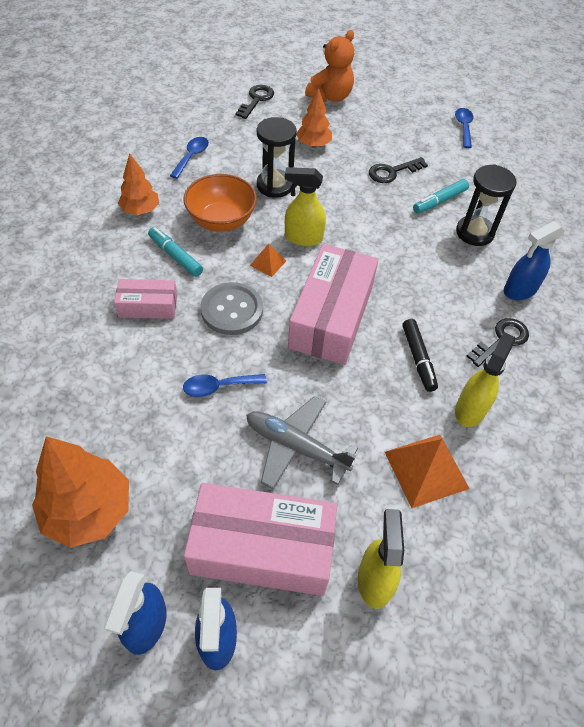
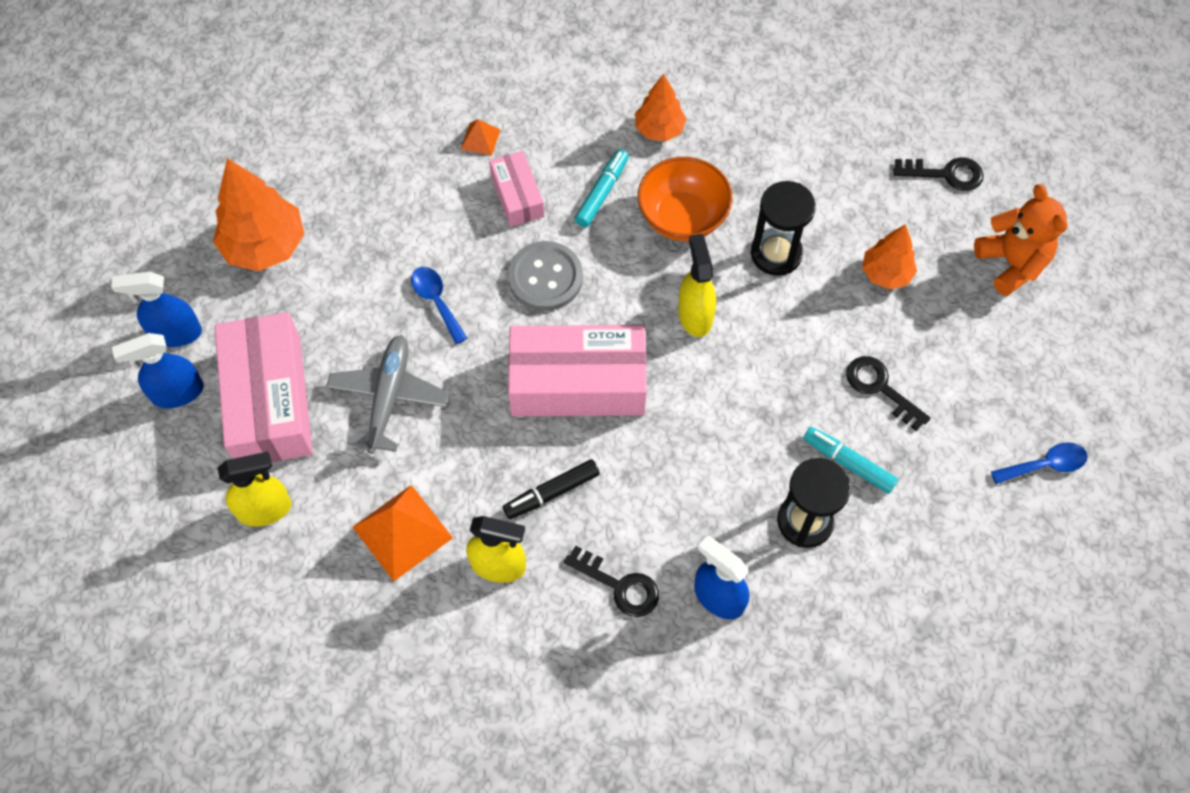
camera: 75 degrees right, 10 degrees up
blue spoon [170,137,209,179] -> none
orange pyramid [250,244,286,277] -> orange pyramid moved to [461,119,500,156]
orange teddy bear [305,30,354,102] -> orange teddy bear turned 135 degrees counterclockwise [974,184,1068,296]

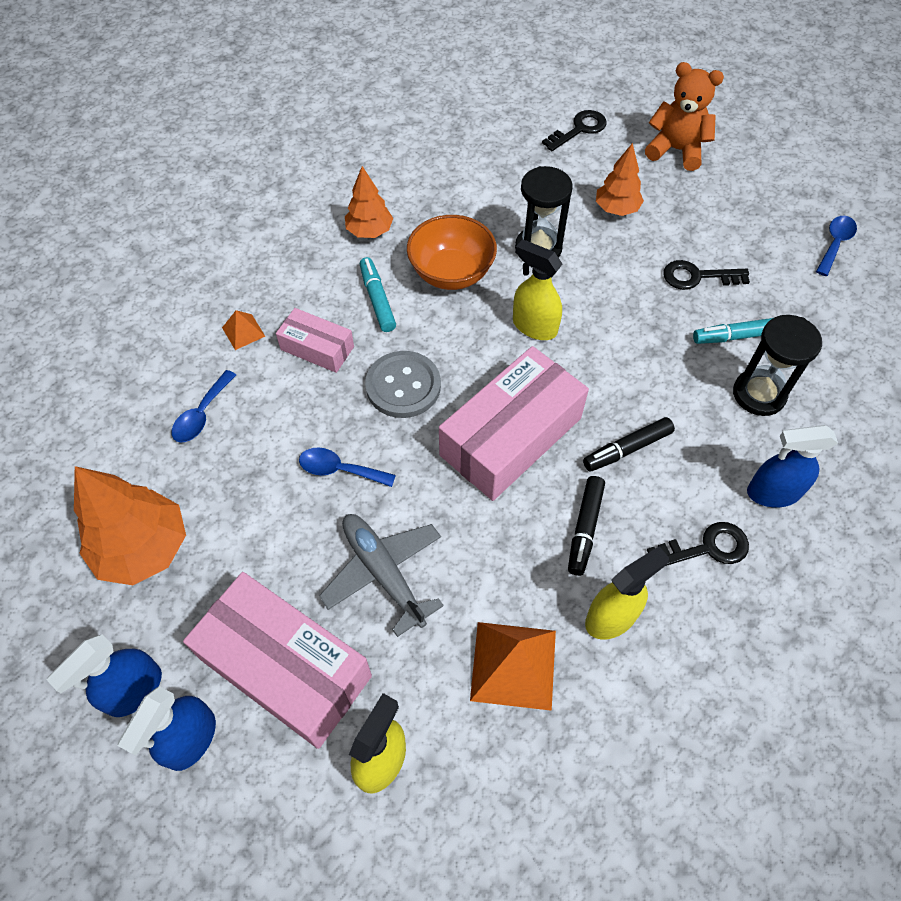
camera: 45 degrees left, 5 degrees down
none -> blue spoon [172,370,236,443]
none -> black marker [583,417,675,471]

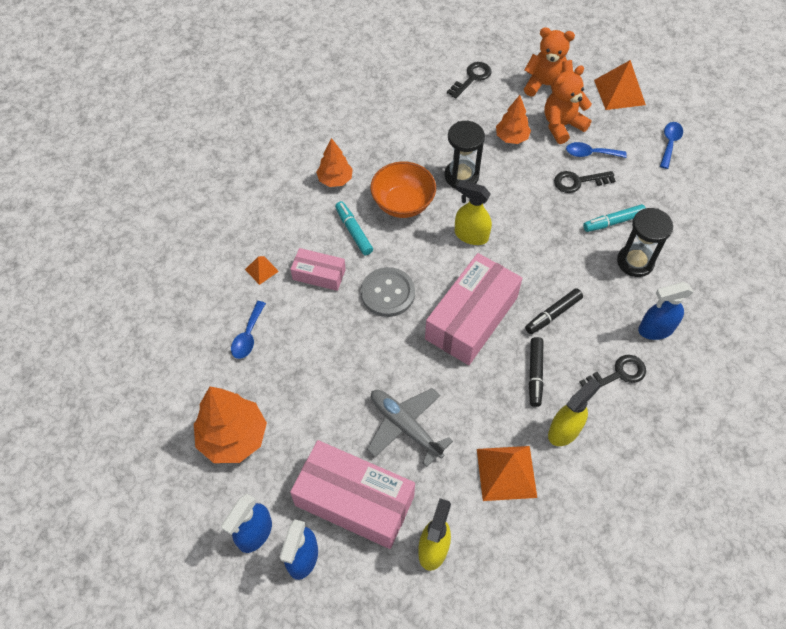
camera: 10 degrees left, 0 degrees up
blue spoon [299,447,396,487] -> blue spoon moved to [566,142,627,158]
none -> orange teddy bear [544,65,592,144]
none -> orange pyramid [594,60,646,110]

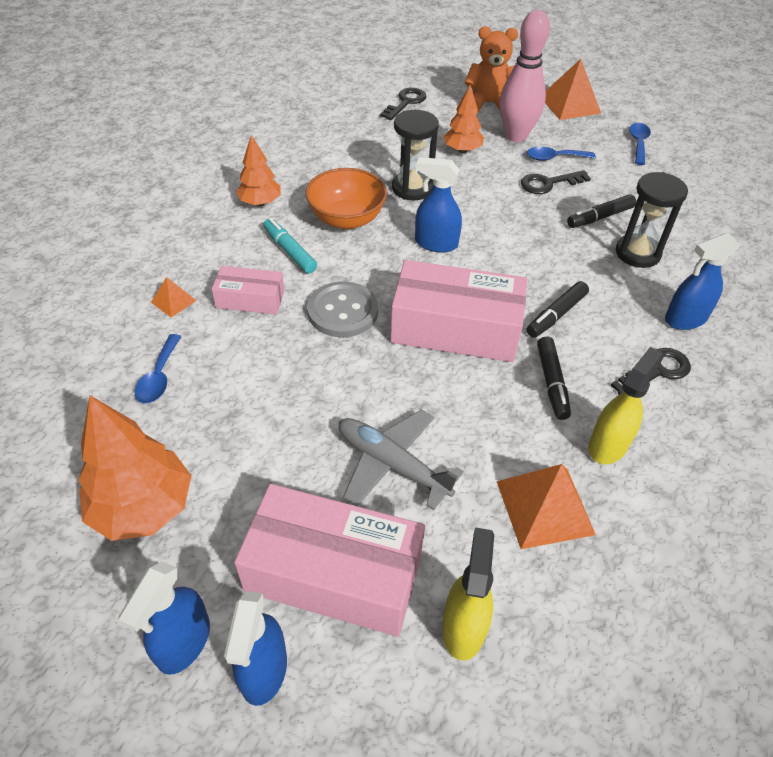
camera: 10 degrees left, 10 degrees down
pink box [425,253,522,365] -> pink box turned 75 degrees clockwise [390,260,527,362]
yellow spray bottle [455,180,492,245] -> blue spray bottle [415,157,462,253]
orange teddy bear [544,65,592,144] -> pink bowling pin [500,10,550,142]
turquoise marker [583,204,646,232] -> black marker [567,194,636,228]

